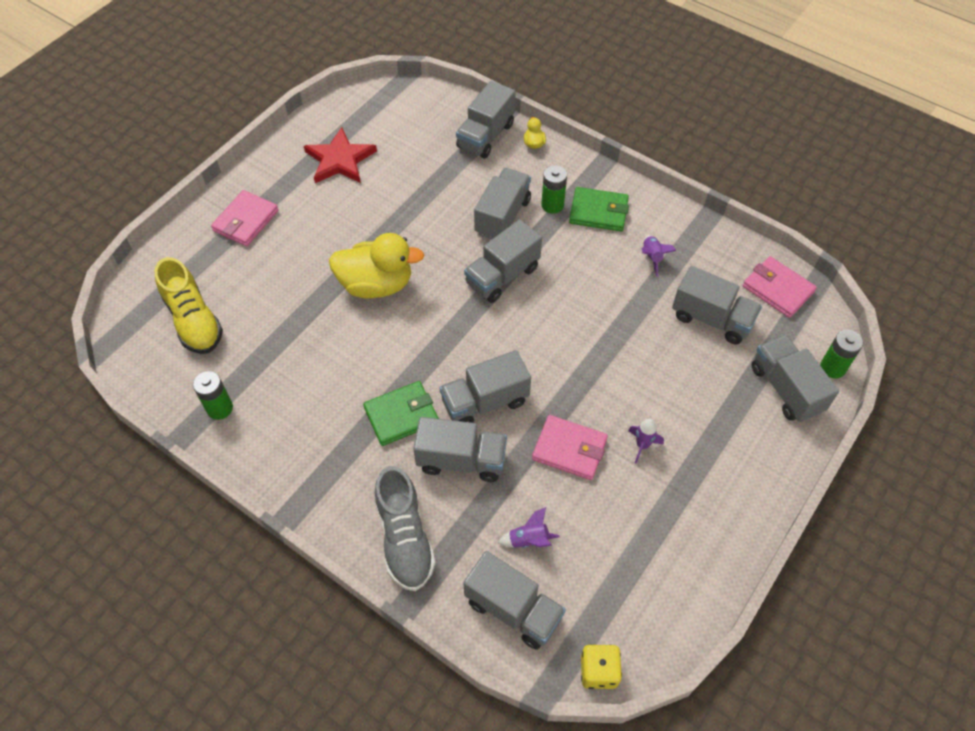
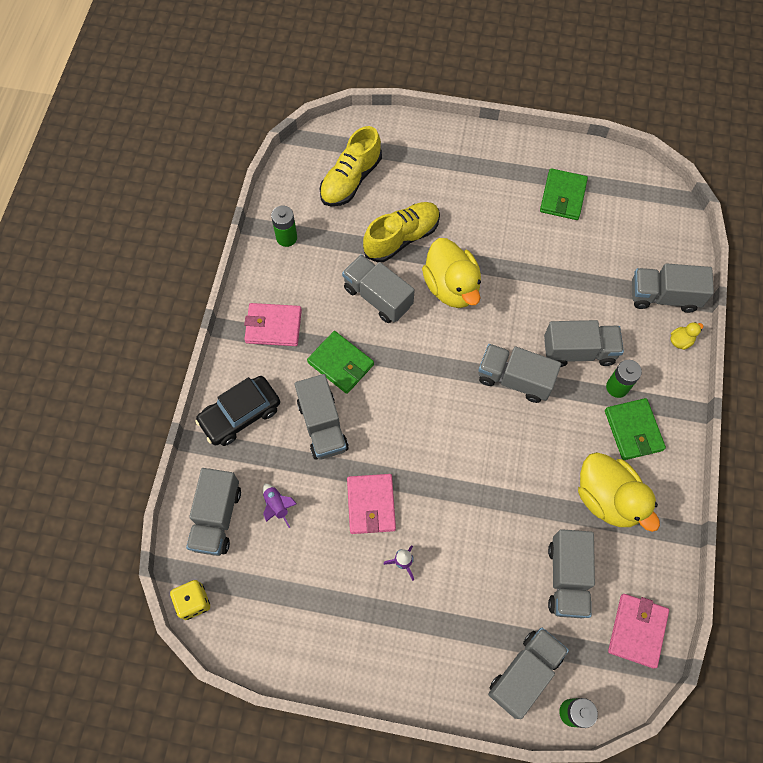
camera: 65 degrees right, 10 degrees up
pink wallet [211,190,279,246] -> pink wallet moved to [244,303,302,346]
red star [304,127,377,183] -> green wallet [540,168,588,220]
grey shoe [375,466,436,591] -> black car [195,376,280,446]
grey truck [439,350,531,423] -> grey truck moved to [342,254,415,323]
purple rocket [642,235,676,276] -> yellow duck [578,452,660,532]
none -> yellow shoe [363,202,440,262]

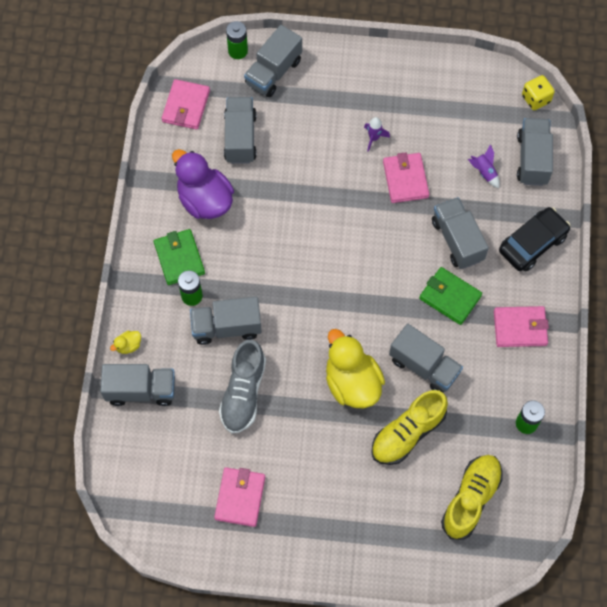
camera: 175 degrees right, 0 degrees up
grey truck [478,344,561,403] -> none
green wallet [540,168,588,220] -> pink wallet [214,467,265,527]
yellow duck [578,452,660,532] -> purple duck [172,149,234,219]
none -> grey shoe [219,340,266,434]

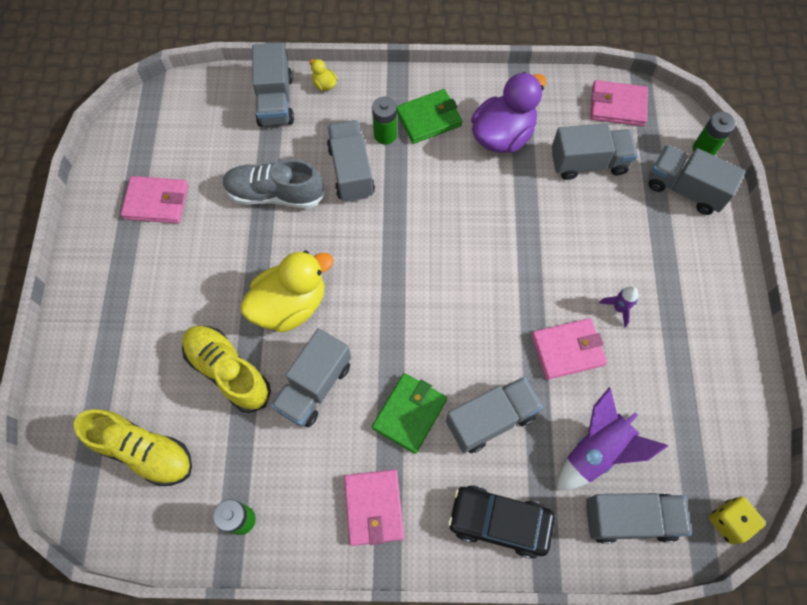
camera: 85 degrees right, 0 degrees up
purple rocket [468,144,500,188] -> purple rocket [557,387,668,490], size x1.89
black car [499,207,570,272] -> black car turned 150 degrees clockwise [448,485,555,559]

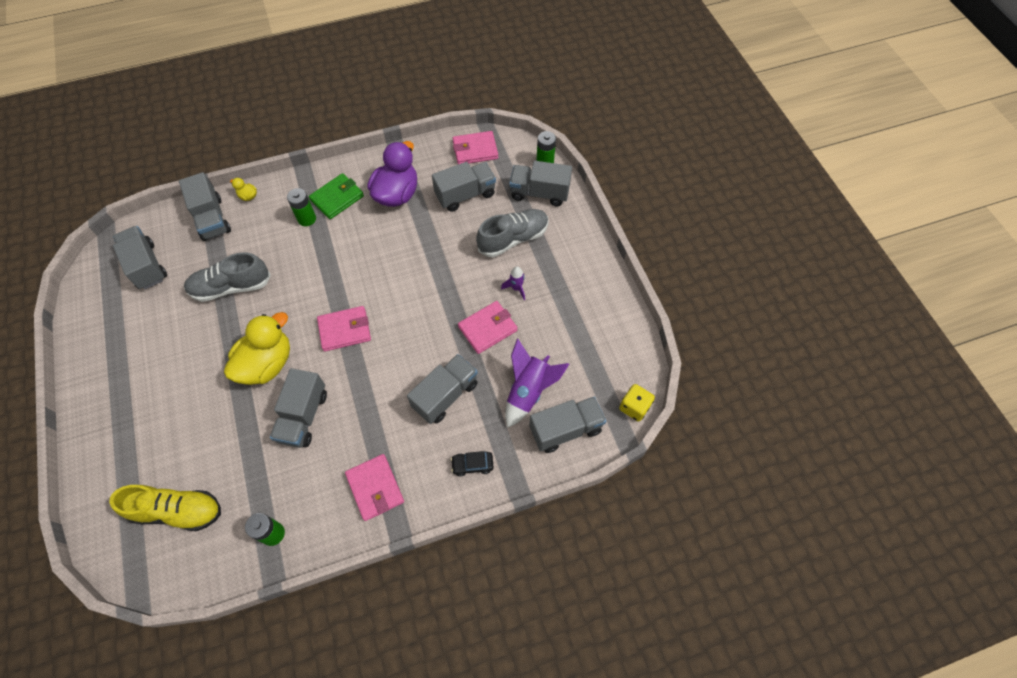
camera: 20 degrees left, 5 degrees down
pink wallet [121,176,188,223] -> pink wallet moved to [317,306,371,352]
yellow shoe [182,326,271,413] -> none
grey truck [327,120,375,202] -> grey truck moved to [113,226,167,289]
green wallet [372,373,447,454] -> none
black car [448,485,555,559] -> black car [451,451,494,477], size x0.53
none -> grey shoe [476,209,549,257]

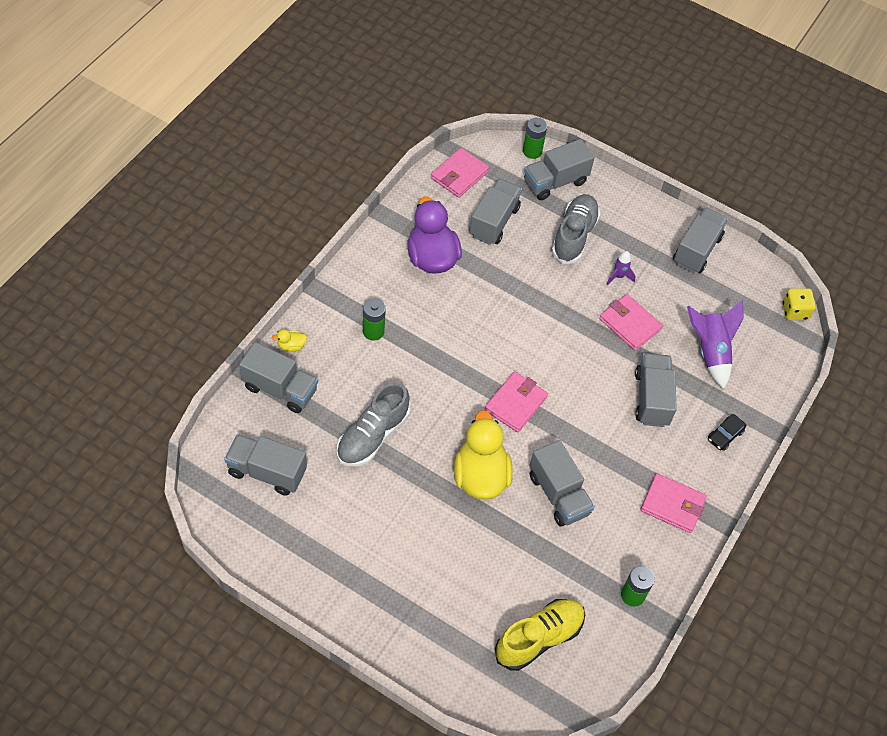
camera: 45 degrees left, 5 degrees down
green wallet [309,173,364,219] -> none
pink wallet [458,301,518,354] -> pink wallet turned 60 degrees counterclockwise [599,294,663,351]
grey truck [529,396,606,453] -> grey truck moved to [673,207,728,273]

